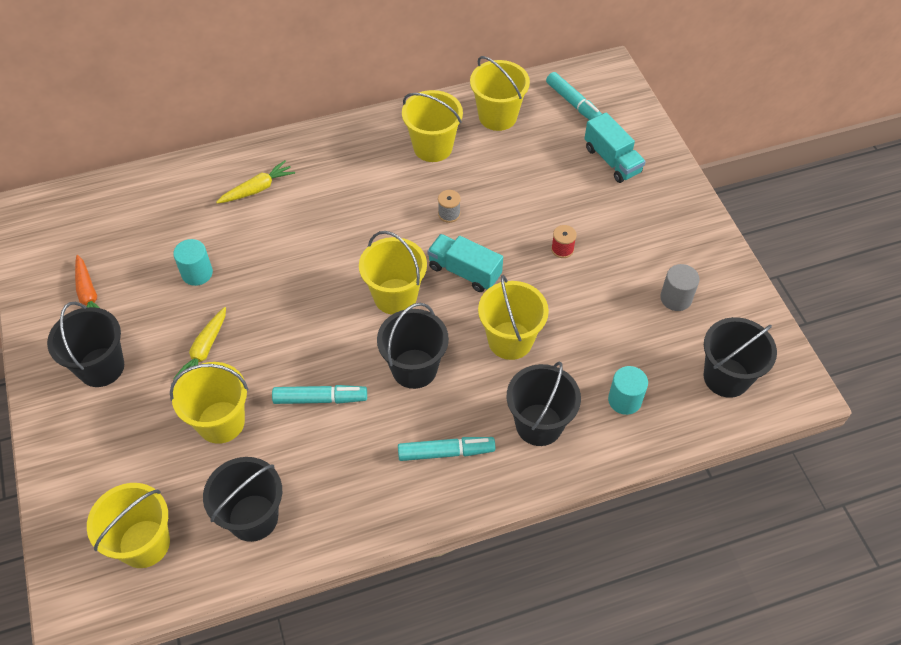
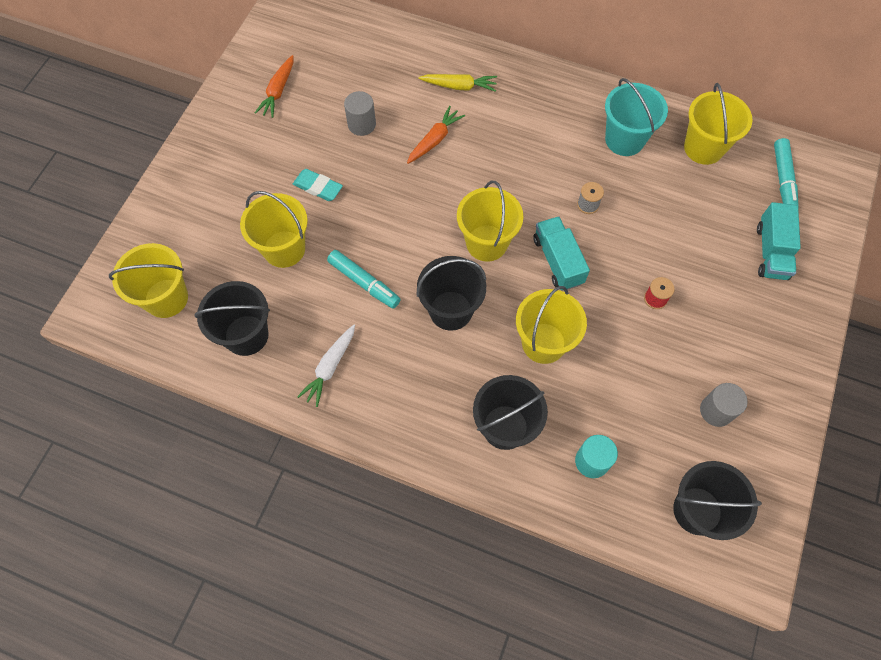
camera: 40 degrees right, 10 degrees up
black bucket [47,302,124,387] -> none
turquoise cylinder [173,239,213,286] -> grey cylinder [344,91,376,136]
yellow carrot [173,307,226,379] -> turquoise eraser [293,169,343,201]
turquoise marker [398,437,495,461] -> none
yellow bucket [402,90,463,162] -> turquoise bucket [605,78,668,156]
none -> white carrot [297,324,355,407]
none -> orange carrot [407,106,465,164]

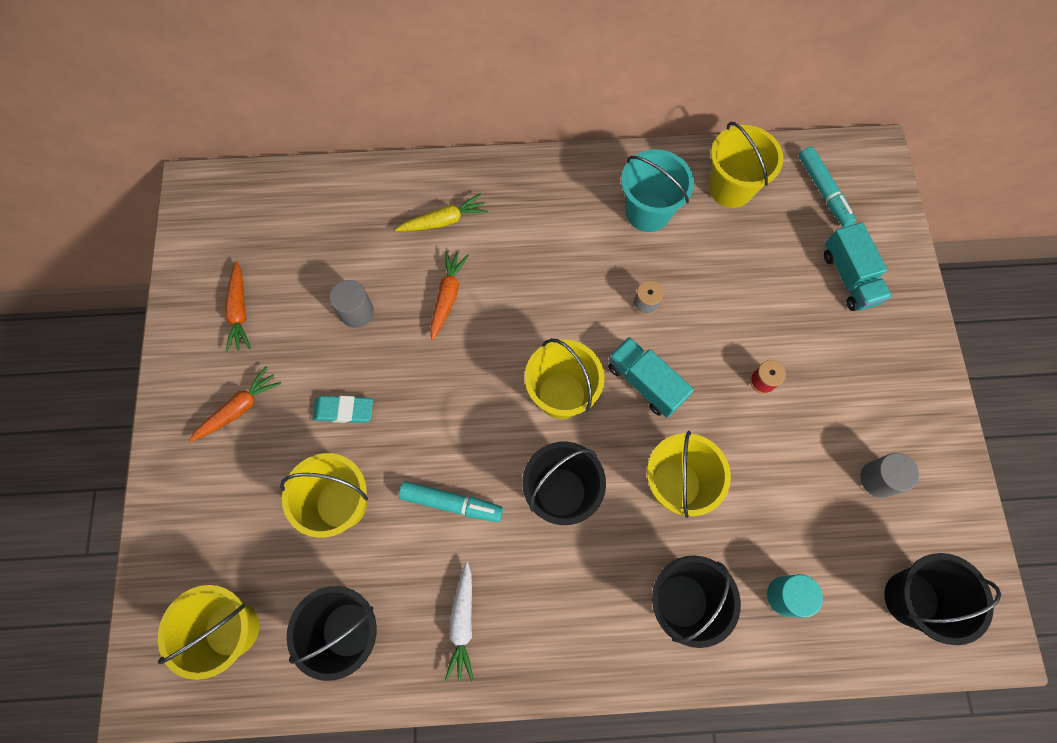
camera: 25 degrees left, 5 degrees up
none -> orange carrot [189,366,281,442]

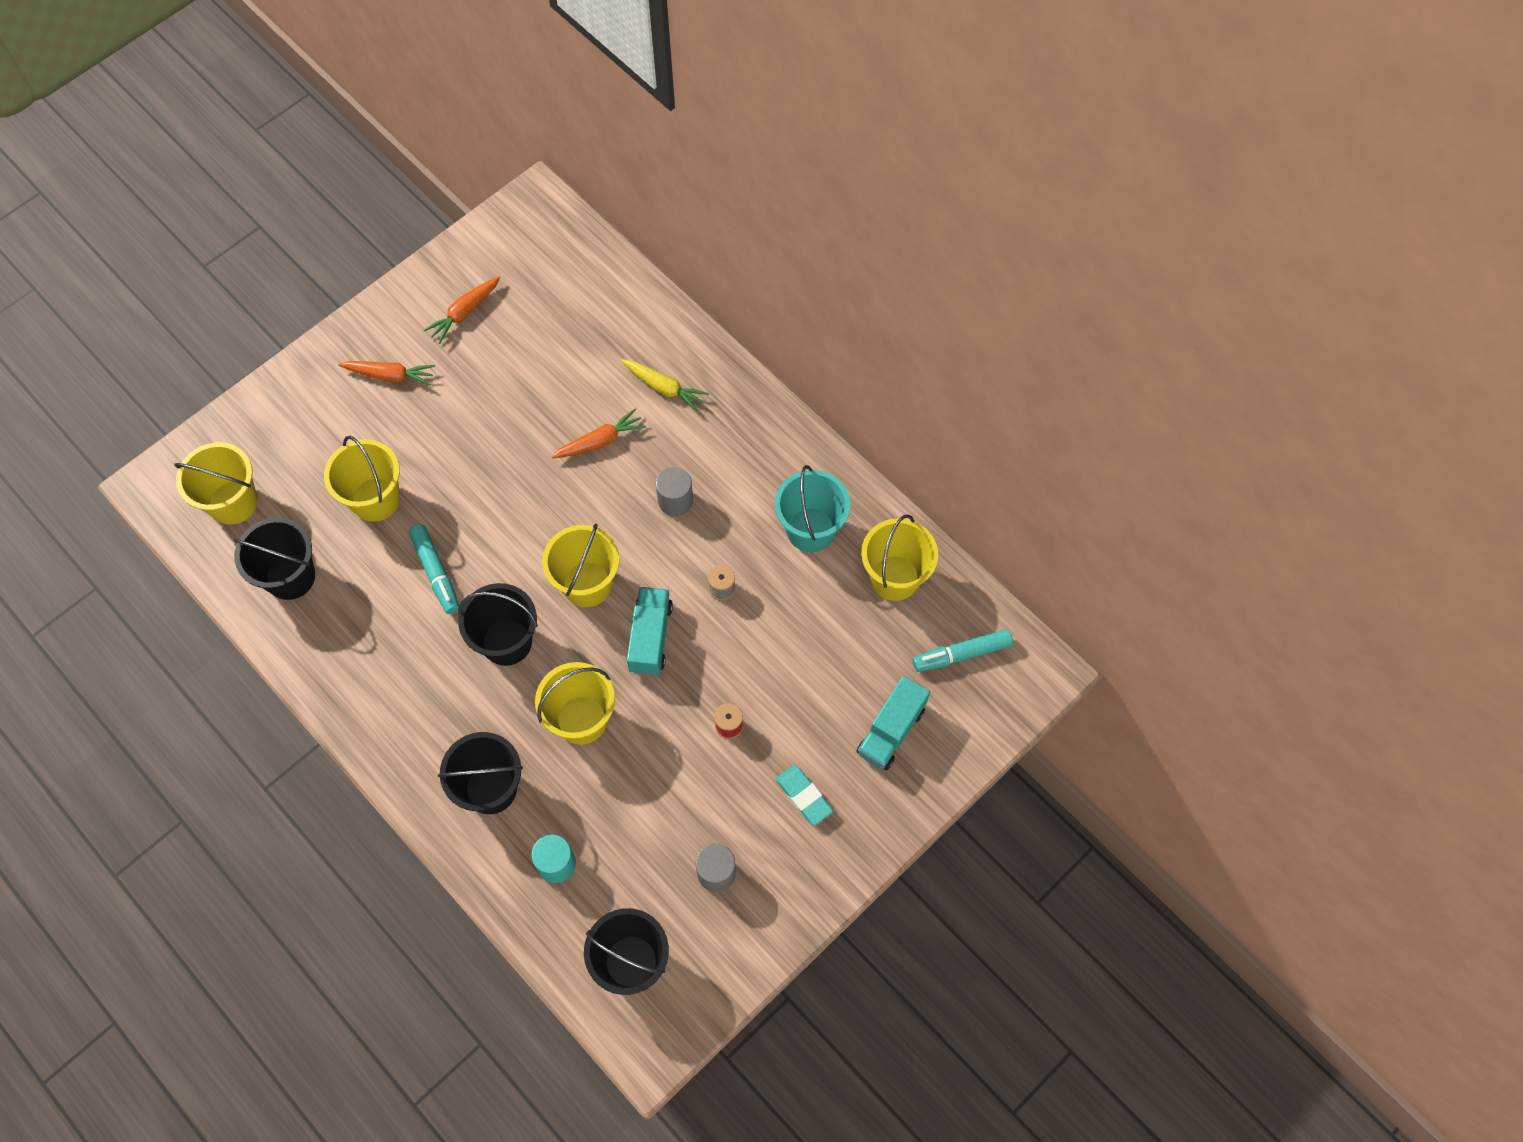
camera: 50 degrees right, 5 degrees down
turquoise eraser [312,396,373,423] -> turquoise eraser moved to [776,765,833,825]
grey cylinder [330,280,374,328] -> grey cylinder moved to [656,467,693,516]
white carrot [445,562,474,681] -> none
turquoise marker [799,147,856,227] -> turquoise marker turned 45 degrees clockwise [913,629,1013,672]

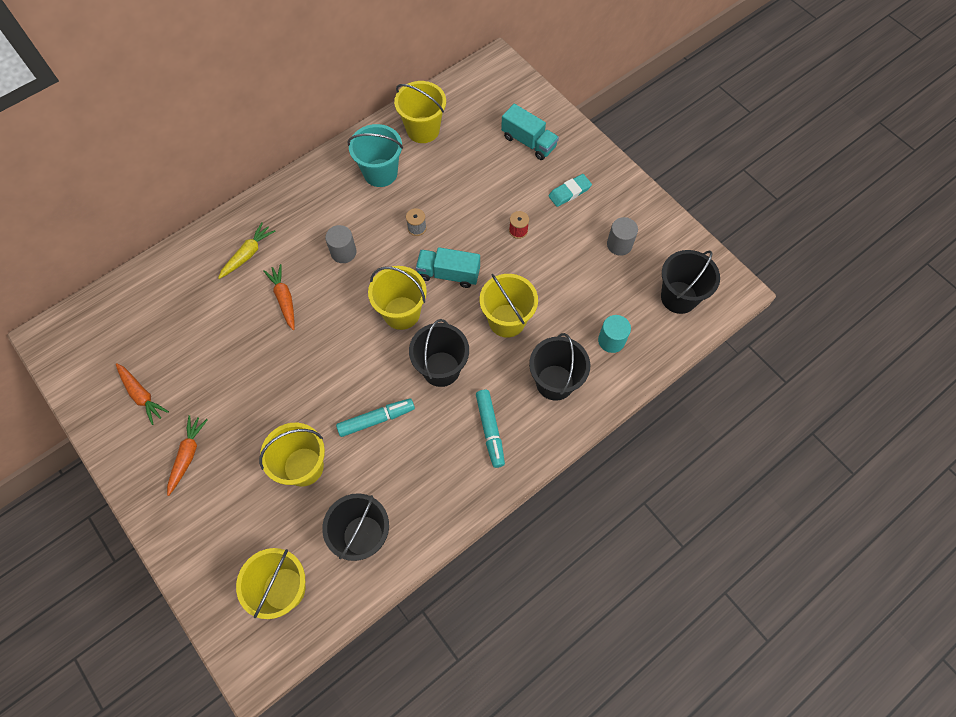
camera: 85 degrees left, 0 degrees up
turquoise marker [913,629,1013,672] -> turquoise marker moved to [476,390,505,468]

